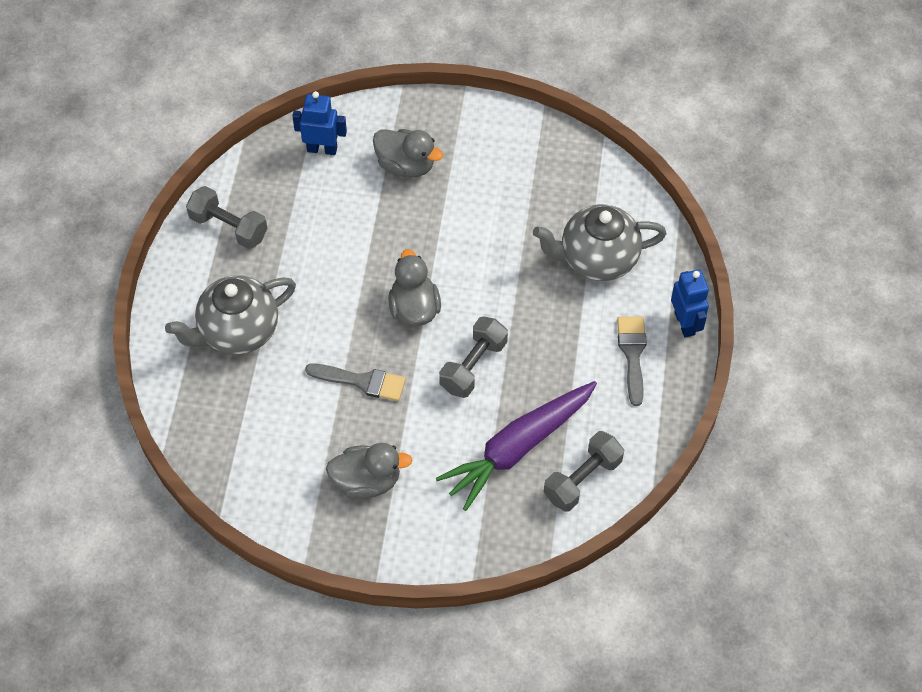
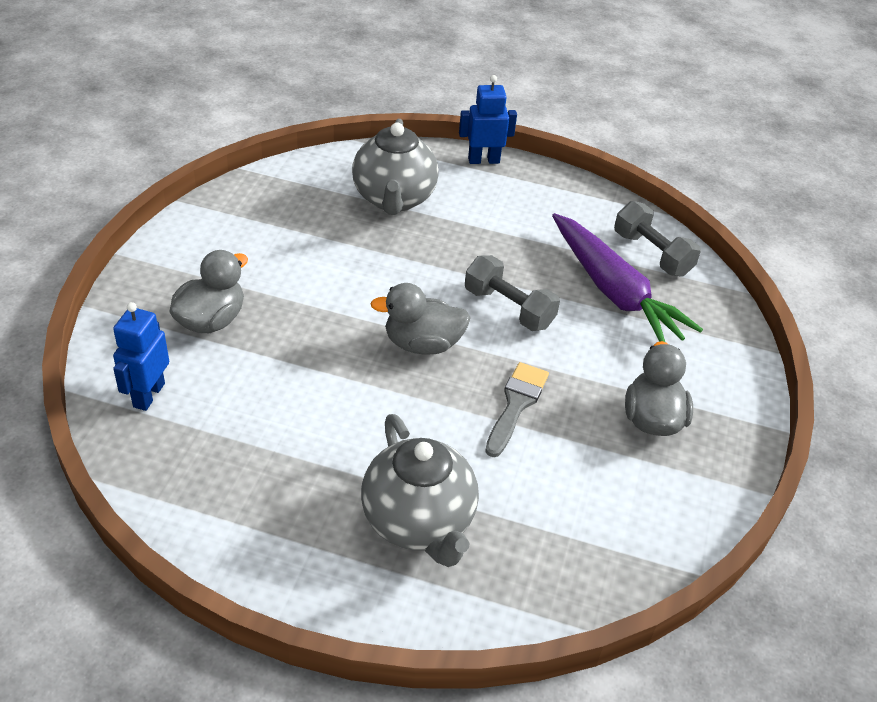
camera: 85 degrees left, 15 degrees down
grey dumbbell [186,186,268,249] -> none
grey brush [617,316,647,406] -> none

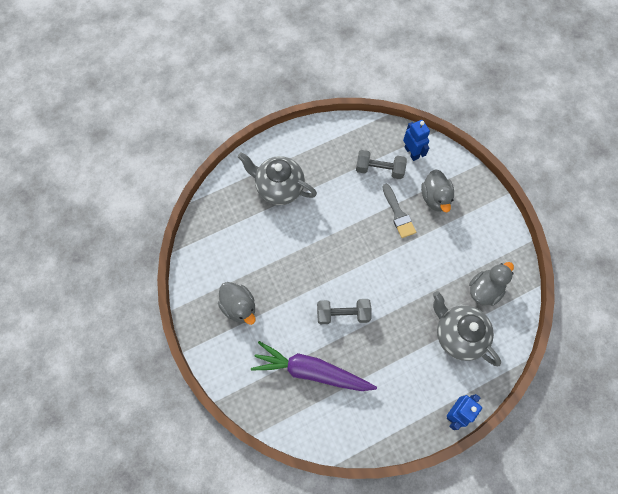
camera: 140 degrees right, 25 degrees up
grey duck [370,283,471,355] -> grey duck moved to [469,262,514,306]
grey brush [485,362,549,457] -> grey brush moved to [382,184,416,238]
grey dumbbell [614,201,701,277] -> grey dumbbell moved to [356,150,407,179]

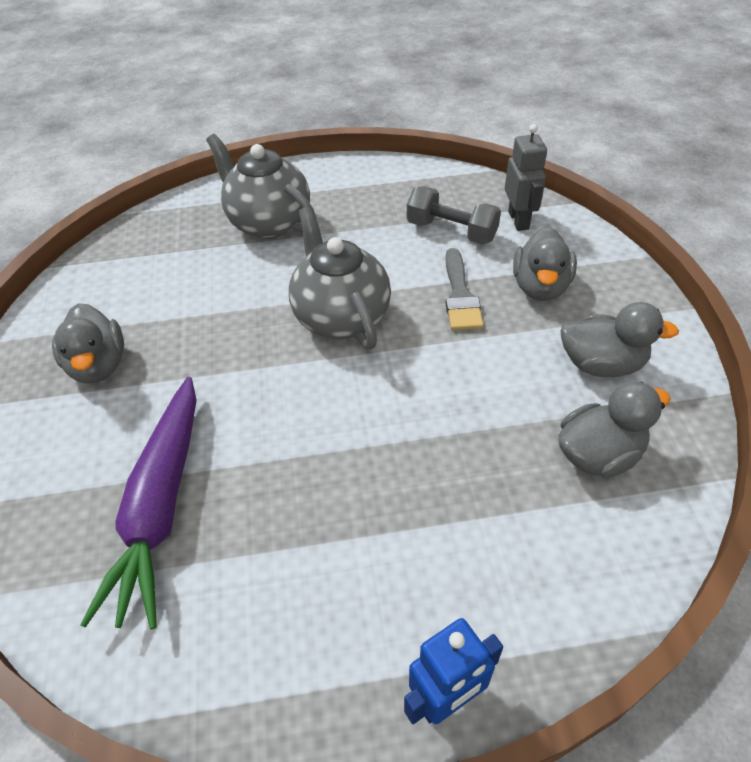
camera: 20 degrees right, 20 degrees down
purple carrot [251,341,377,391] -> purple carrot turned 120 degrees counterclockwise [81,377,197,629]
grey dumbbell [317,299,372,324] -> none
blue robot [403,120,430,161] -> grey robot [505,124,547,231]
grey teapot [433,291,501,366] -> grey teapot moved to [289,207,391,349]
none -> grey duck [561,302,679,377]

